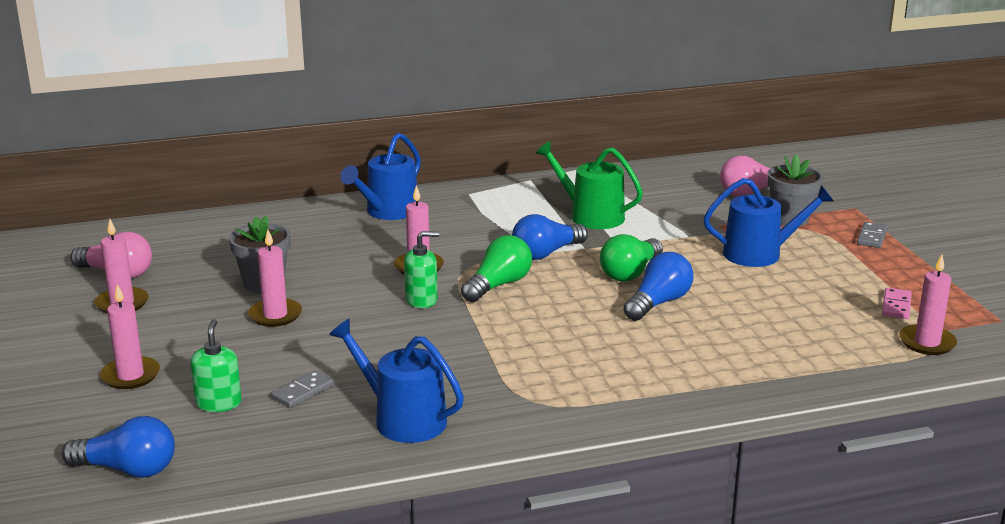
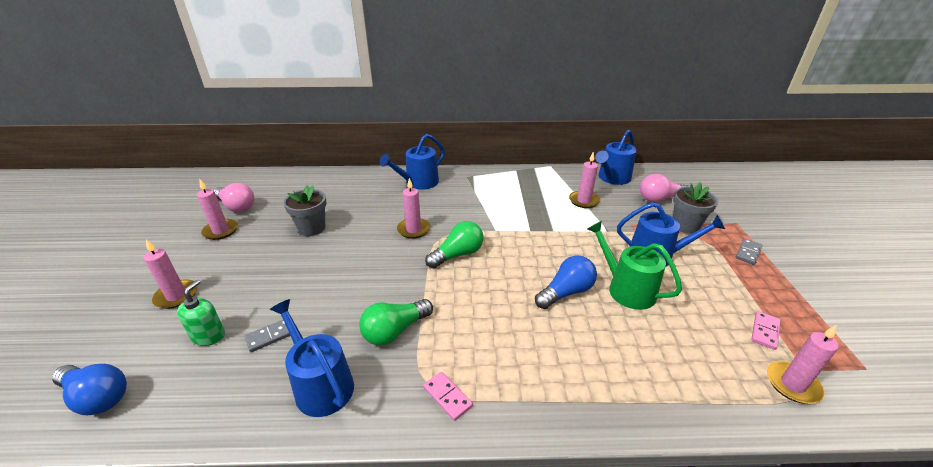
camera: 15 degrees right, 10 degrees up
pink candle [248,230,302,327] -> pink candle moved to [569,152,600,208]
green soap dispenser [404,231,439,308] -> none
blue light bulb [512,214,588,260] -> none
green watering can [536,141,643,229] -> green watering can moved to [588,221,682,310]
green light bulb [600,234,663,282] -> green light bulb moved to [359,299,433,345]
none -> pink domino [423,372,473,421]
none -> blue watering can [595,130,637,185]

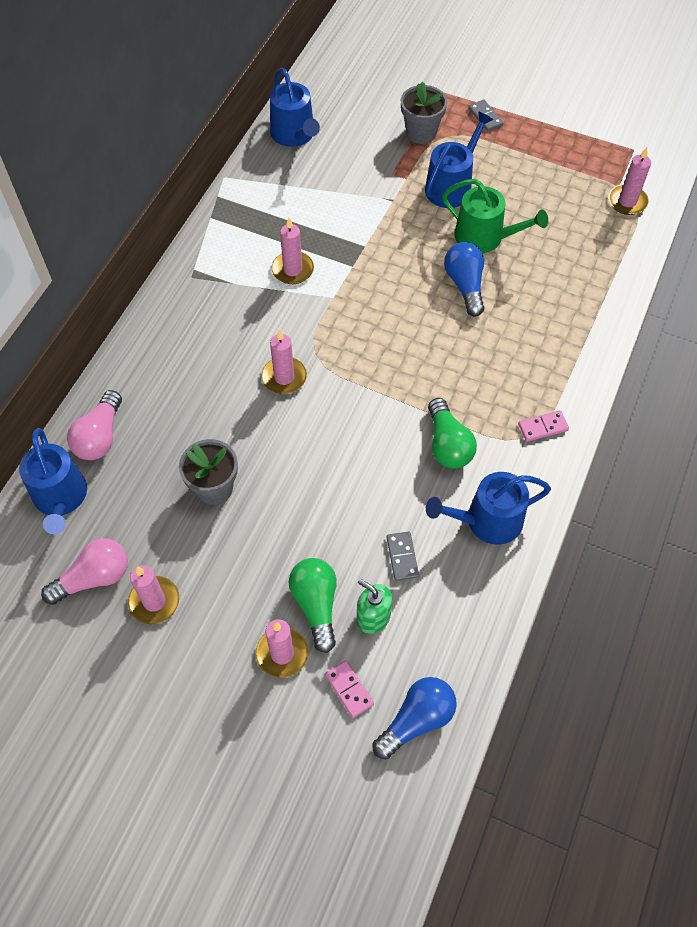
camera: 65 degrees left, 25 degrees up
blue watering can [380,134,445,190] -> blue watering can moved to [19,428,87,534]
green light bulb [425,221,483,268] -> green light bulb moved to [289,558,337,653]
pink candle [569,152,600,208] -> pink candle moved to [272,218,314,284]
green watering can [588,221,682,310] -> green watering can turned 135 degrees counterclockwise [442,179,548,253]
pink light bulb [640,174,690,202] -> pink light bulb moved to [67,390,122,460]
pink domino [751,311,780,350] -> pink domino moved to [325,661,374,718]

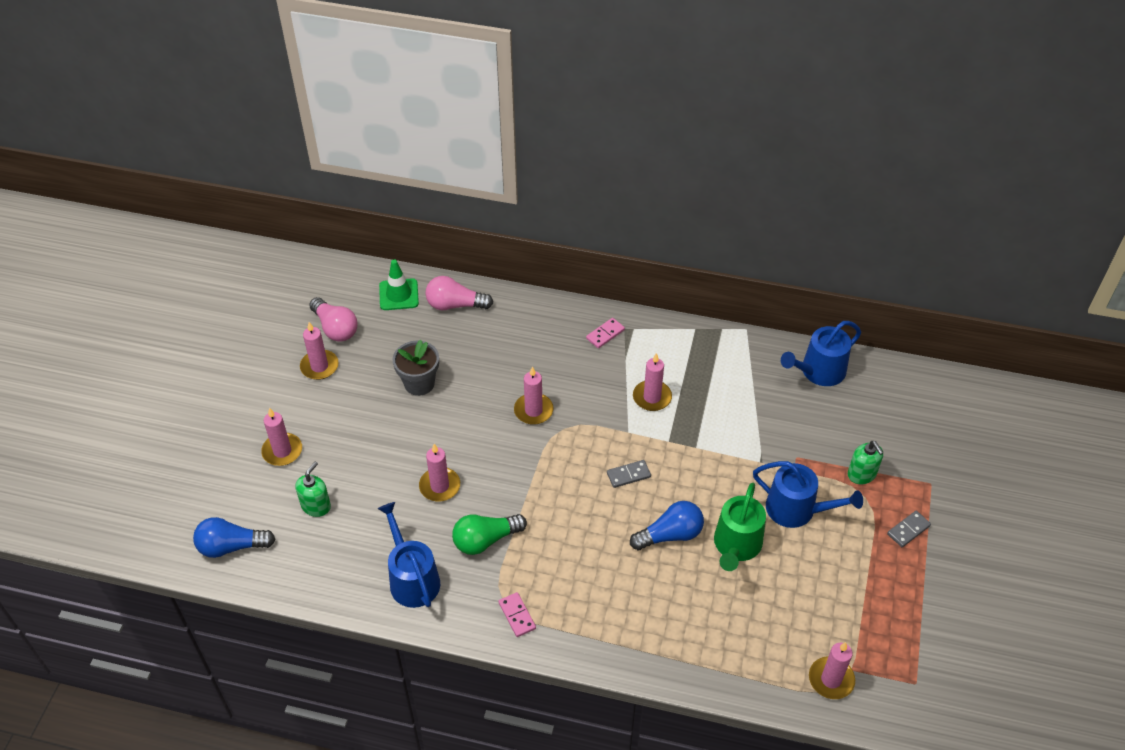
camera: 80 degrees right, 10 degrees down
blue watering can [19,428,87,534] -> green traffic cone [379,260,419,310]
green light bulb [289,558,337,653] -> none
pink domino [325,661,374,718] -> pink domino moved to [586,318,625,348]
blue light bulb [373,677,457,759] -> blue light bulb turned 135 degrees clockwise [193,517,275,558]
grey domino [387,532,419,581] -> grey domino moved to [607,460,651,488]
grey flower pot [401,81,447,144] -> green soap dispenser [848,441,884,484]
none -> pink candle [419,444,460,501]

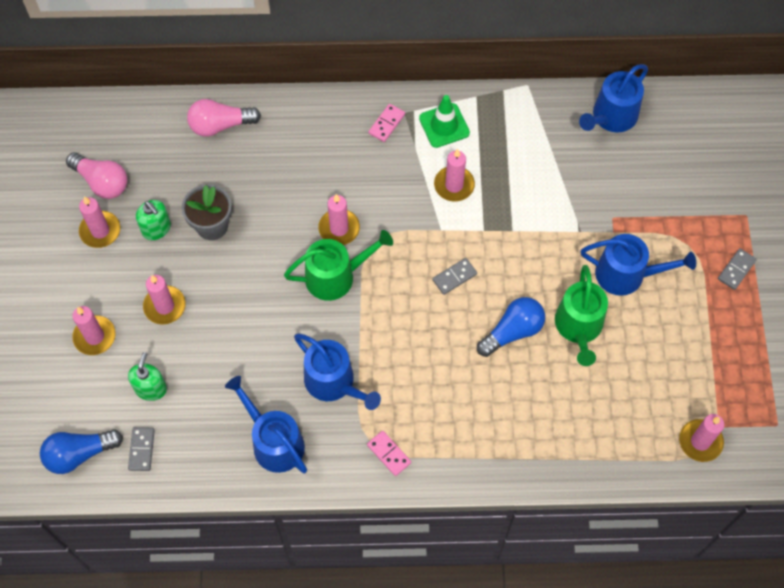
camera: 15 degrees left, 15 degrees up
green traffic cone [379,260,419,310] -> green traffic cone moved to [419,95,470,148]
pink candle [419,444,460,501] -> pink candle moved to [143,275,186,325]
green light bulb [452,514,527,555] -> blue watering can [294,333,381,410]
green soap dispenser [848,441,884,484] -> green soap dispenser moved to [136,200,171,240]
none -> grey domino [128,427,155,471]
none -> green watering can [284,230,393,301]

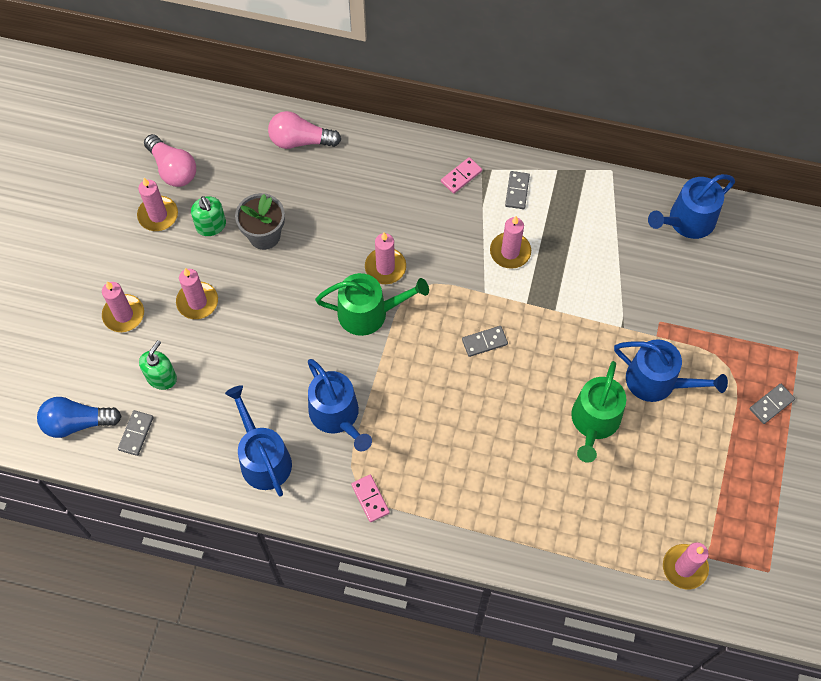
camera: 15 degrees right, 0 degrees up
green traffic cone [419,95,470,148] -> grey domino [505,171,530,209]
blue light bulb [477,297,545,357] -> none

